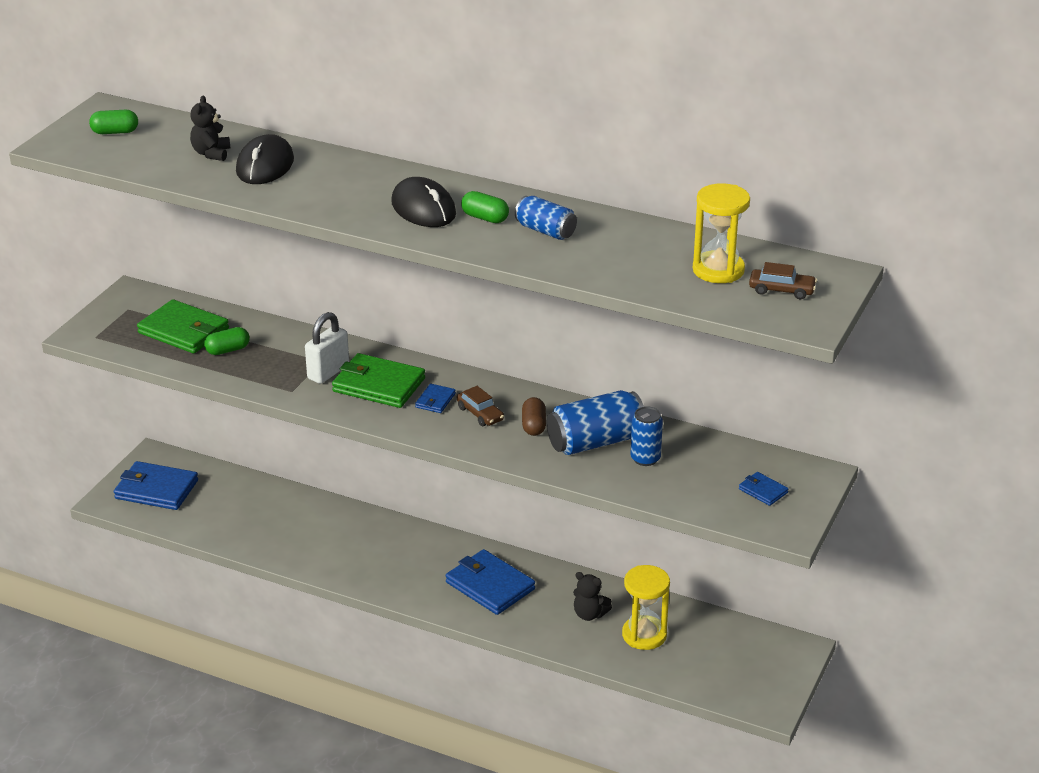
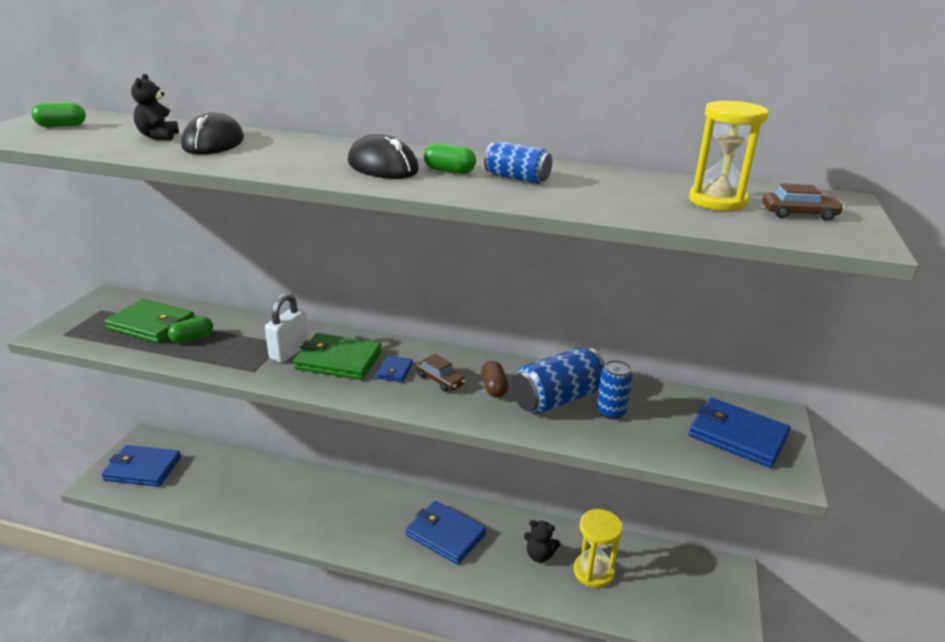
camera: 10 degrees left, 5 degrees down
blue wallet [739,472,789,506] -> blue wallet [688,398,790,468], size x2.07

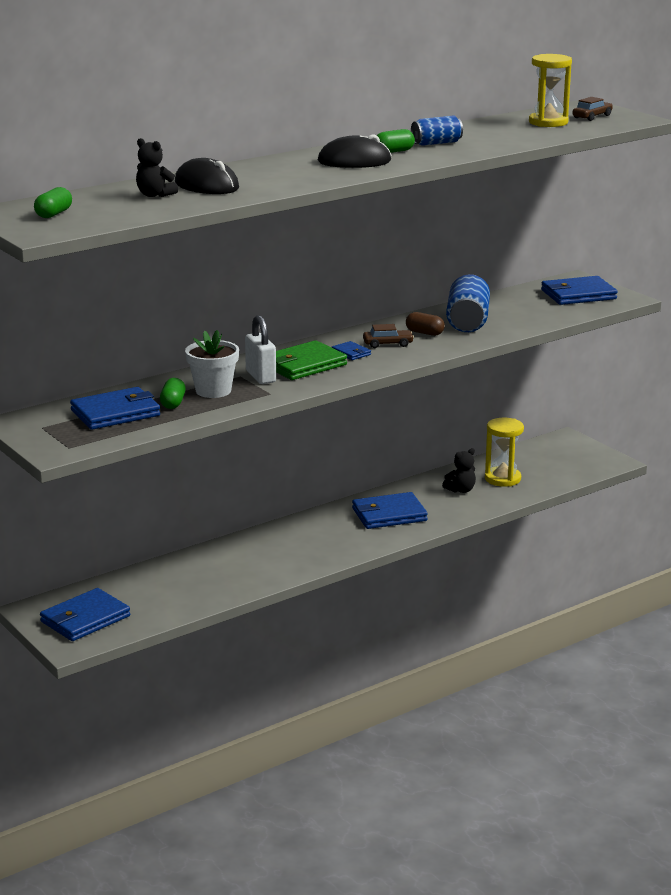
camera: 50 degrees left, 5 degrees down
green wallet [105,299,195,343] -> blue wallet [70,387,160,430]
blue can [597,360,633,419] -> none
none -> white flower pot [185,330,239,398]

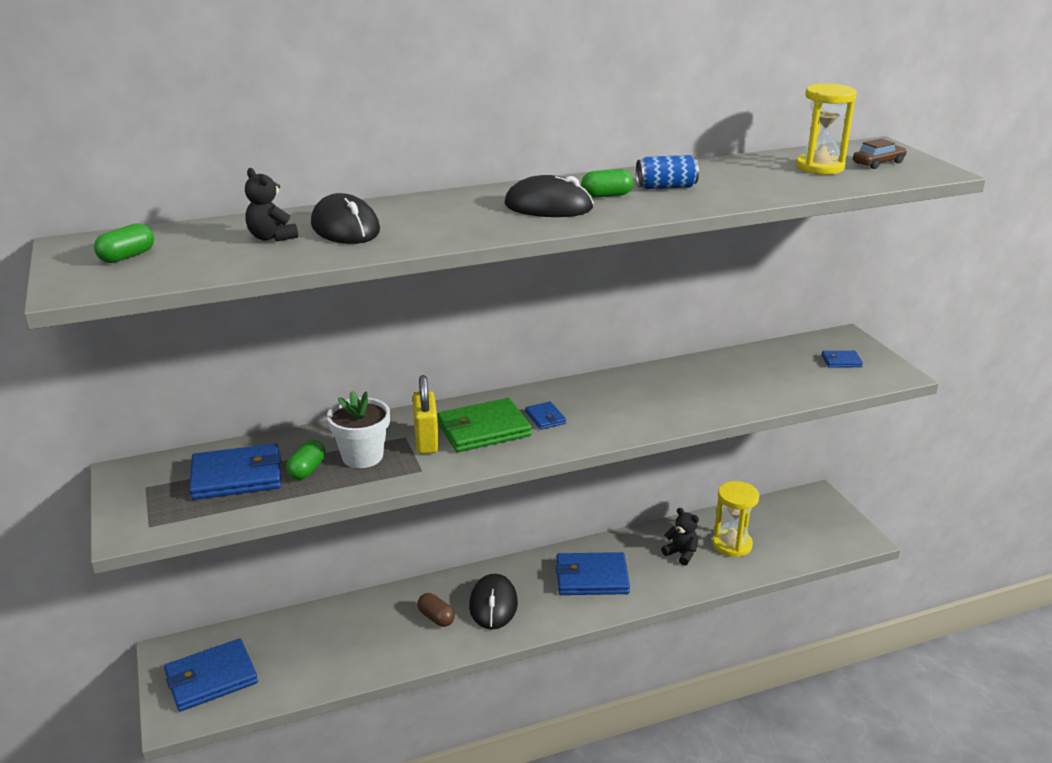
camera: 15 degrees right, 5 degrees up
white padlock [245,315,276,384] -> yellow padlock [413,375,439,454]
brown car [363,324,414,348] -> none
brown capsule [406,312,445,336] -> brown capsule moved to [417,593,455,627]
black teddy bear [442,448,476,493] -> black teddy bear turned 120 degrees counterclockwise [661,508,699,566]
blue can [446,274,490,332] -> none
blue wallet [541,276,618,305] -> blue wallet [821,351,863,368], size x0.48
none -> black mouse [469,574,518,630]

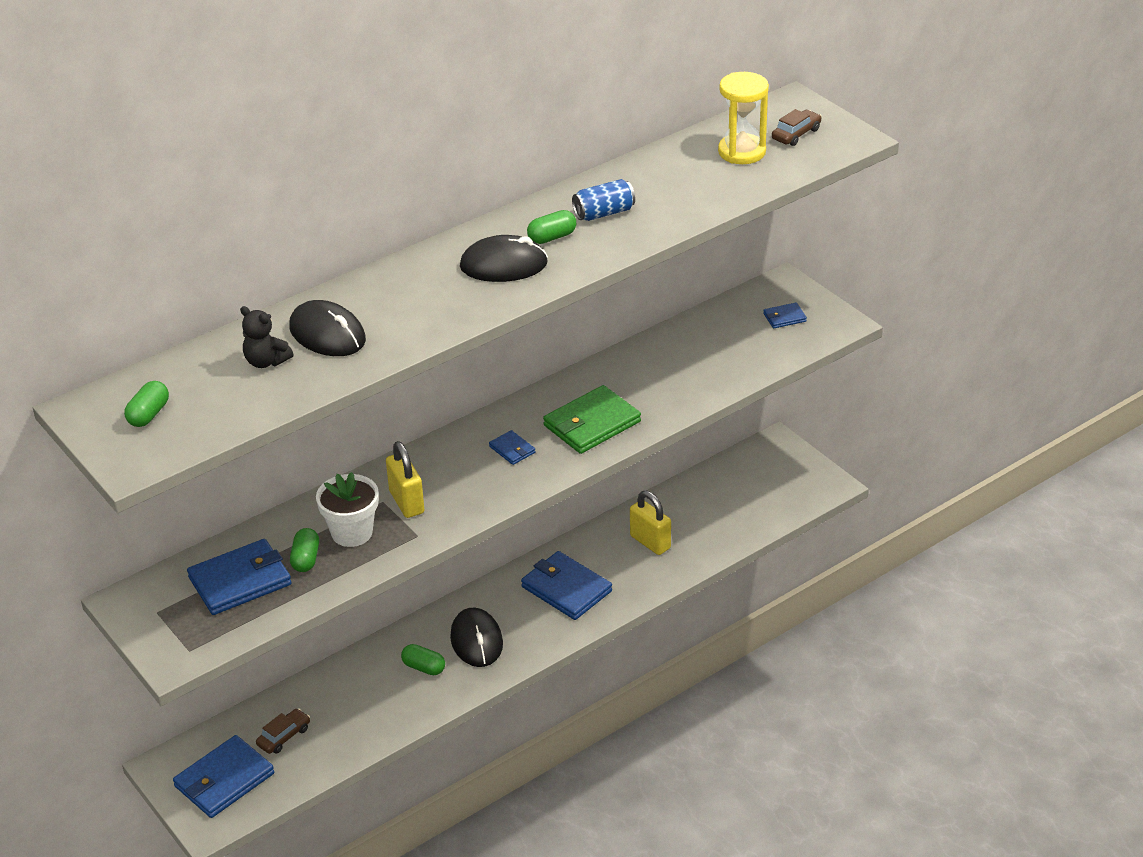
camera: 15 degrees left, 10 degrees up
brown capsule [417,593,455,627] -> green capsule [401,644,445,675]
green wallet [437,398,532,452] -> green wallet moved to [543,385,641,454]
blue wallet [556,552,630,595] -> blue wallet turned 60 degrees clockwise [521,551,612,620]
black teddy bear [661,508,699,566] -> yellow padlock [630,491,671,555]
yellow hourglass [713,481,759,557] -> none
none -> brown car [256,708,310,754]

